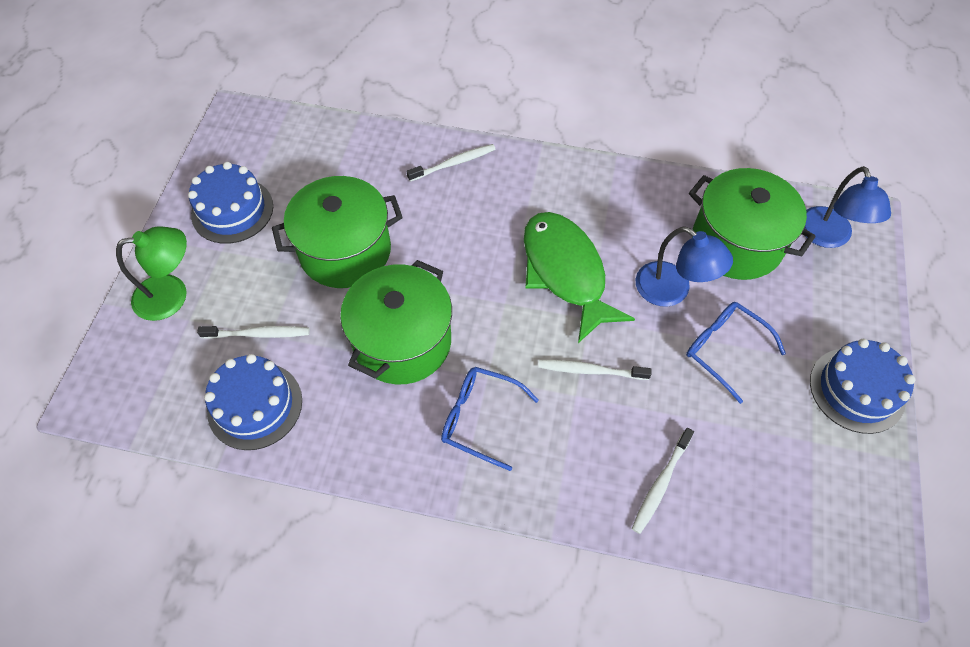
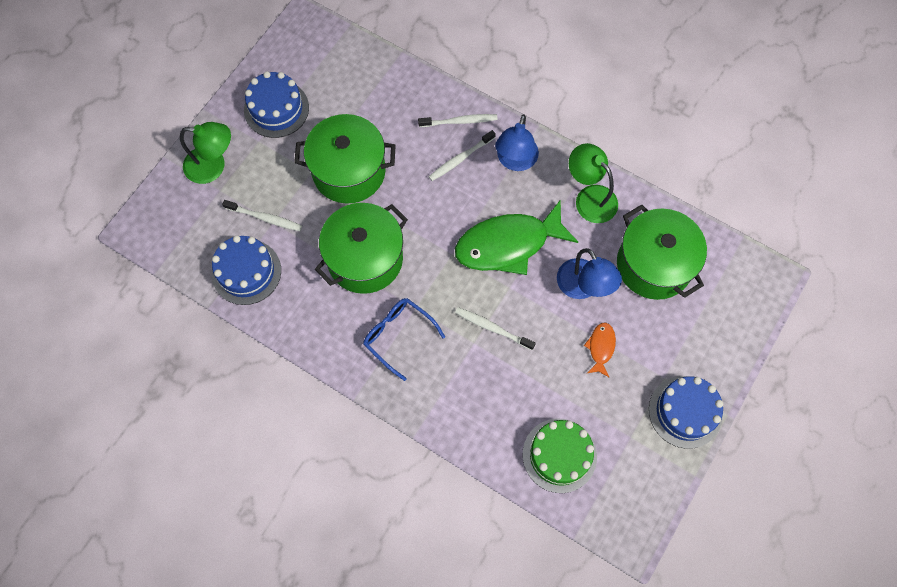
camera: 20 degrees right, 10 degrees up
green fish [524,212,635,343] -> green fish turned 105 degrees counterclockwise [455,200,578,275]
white toothbrush [632,428,694,534] -> white toothbrush moved to [429,130,496,181]
blue glasses [686,302,786,404] -> orange fish [584,323,616,377]
blue lamp [804,166,891,248] -> blue lamp moved to [495,115,539,171]
none -> green cake [523,418,597,493]
none -> green lamp [569,143,618,223]

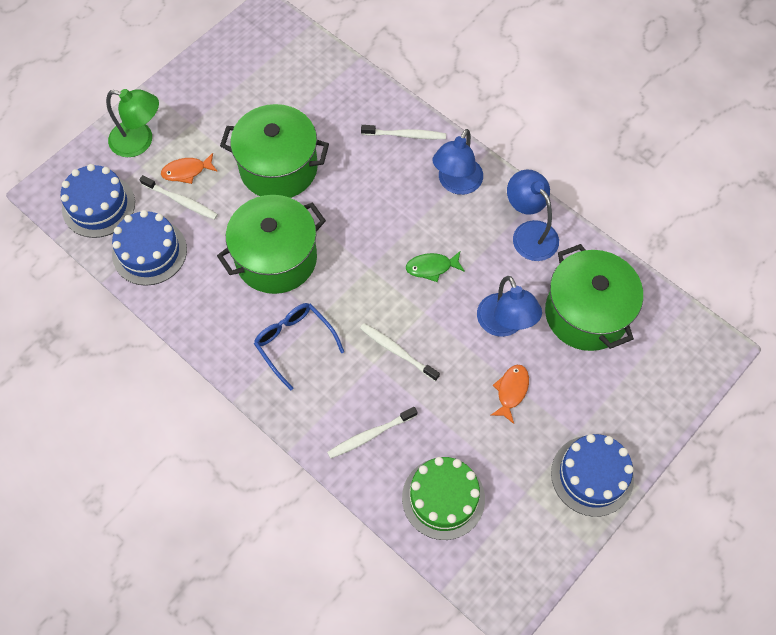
camera: 10 degrees right, 5 degrees down
blue cake [244,71,309,138] -> blue cake moved to [61,164,135,238]
white toothbrush [429,130,496,181] -> white toothbrush moved to [327,407,417,459]
green fish [455,200,578,275] -> green fish [406,251,465,282], size x0.44
green lamp [569,143,618,223] -> blue lamp [507,170,559,261]
none -> orange fish [161,153,218,184]

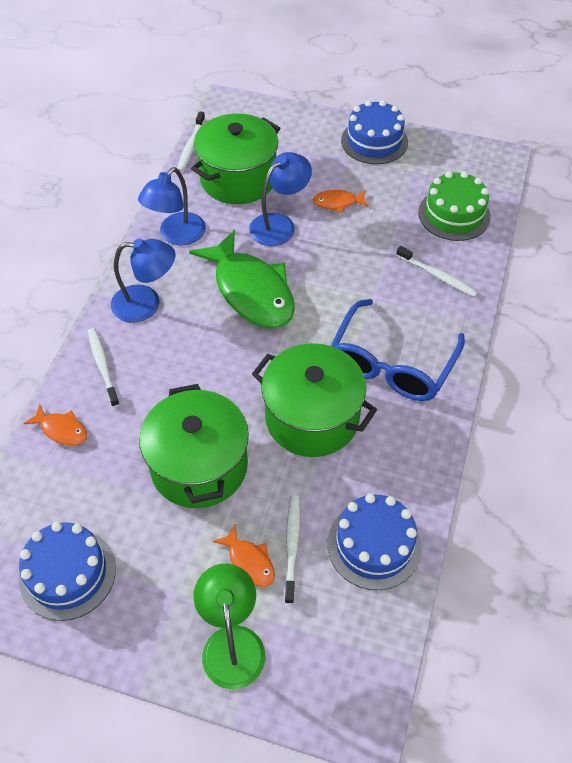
camera: 115 degrees left, 10 degrees down
blue cake [61,164,135,238] -> blue cake moved to [19,522,116,621]
blue glasses [254,303,344,390] -> blue glasses [331,299,465,401], size x1.54
white toothbrush [360,323,440,381] -> white toothbrush moved to [177,111,205,172]
green fish [406,251,465,282] -> green fish [189,229,295,328], size x2.27
none -> orange fish [23,404,87,445]

